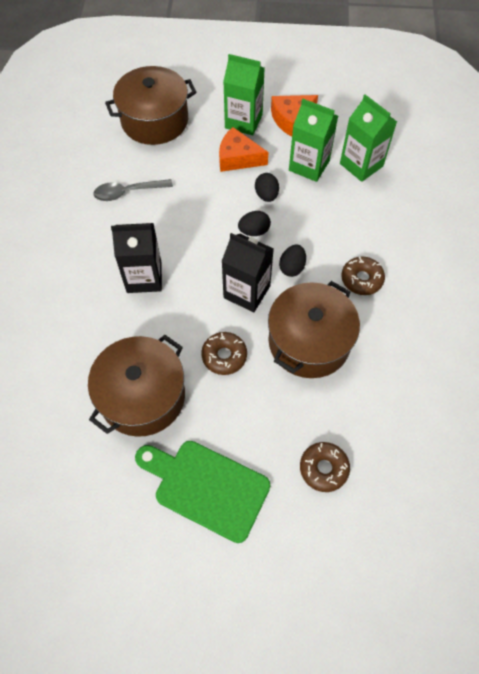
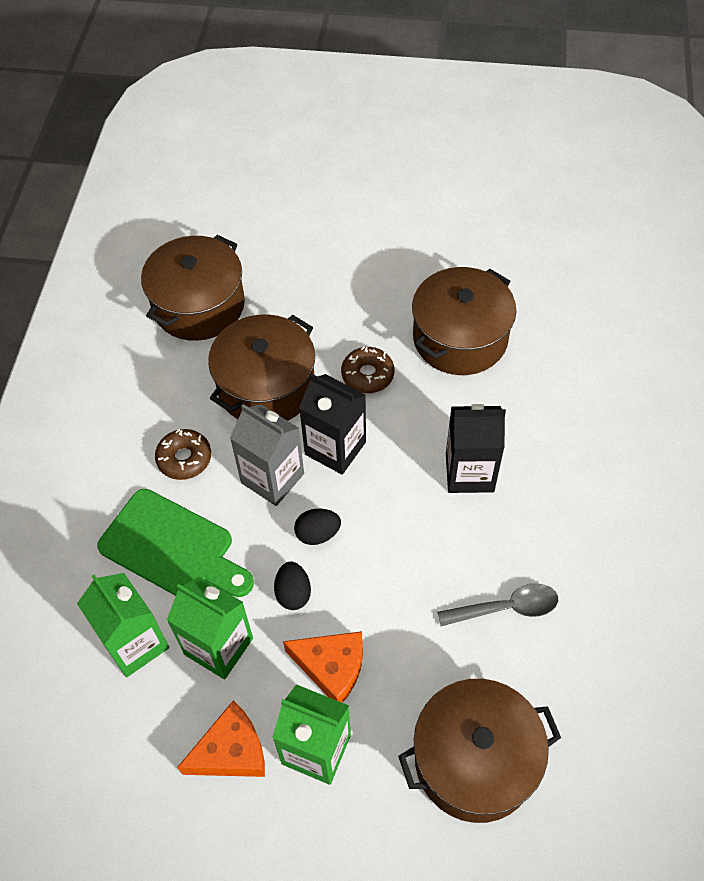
camera: 175 degrees left, 5 degrees down
green cutting board [135,441,271,543] -> green cutting board moved to [97,489,254,597]
black egg [279,245,306,277] -> grey carton [230,404,304,506]
brown donut [300,442,350,492] -> none
none -> brown pot [141,235,245,341]

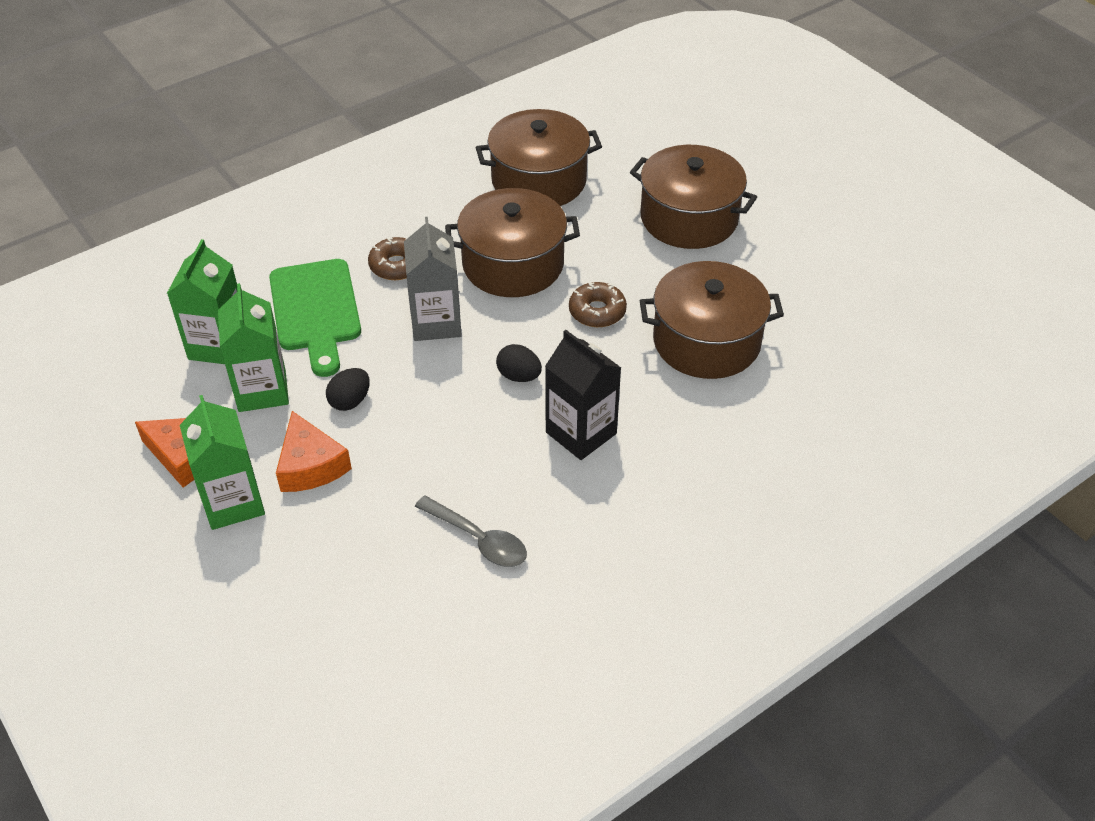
camera: 45 degrees right, 10 degrees down
black egg [294,508,341,545] -> black egg moved to [496,344,542,382]
black carton [299,373,366,475] -> none
brown pot [398,679,561,823] -> brown pot moved to [630,145,757,249]

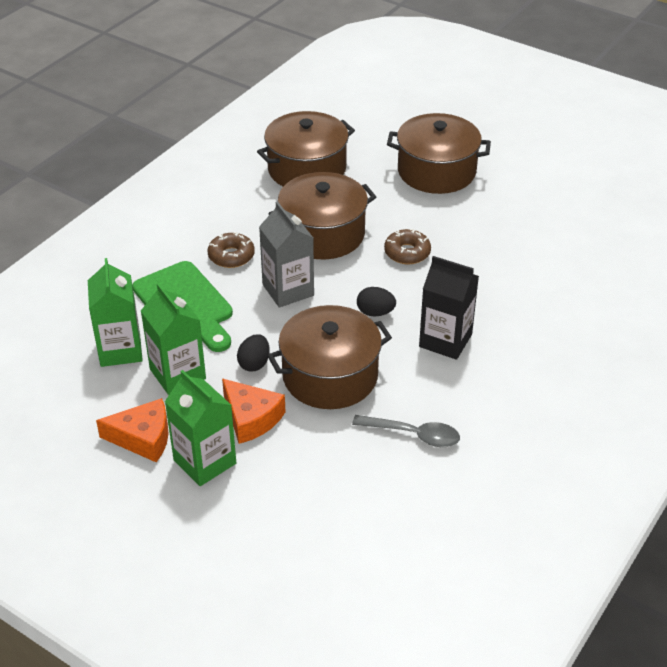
camera: 20 degrees left, 5 degrees down
brown pot [640,261,784,379] -> brown pot moved to [267,305,392,409]

